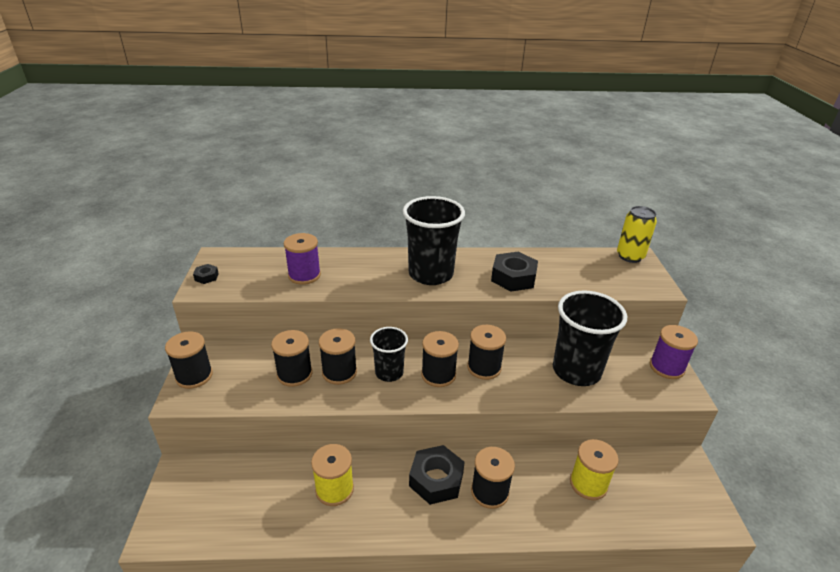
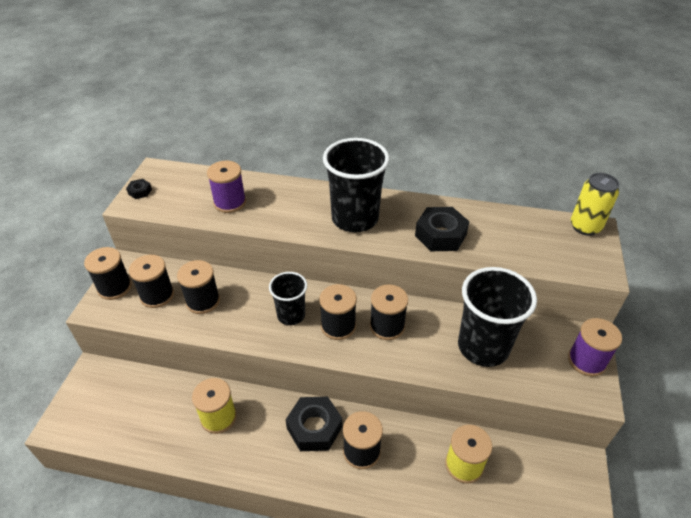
camera: 15 degrees right, 10 degrees up
black spool [319,328,357,385] -> black spool moved to [129,255,174,308]

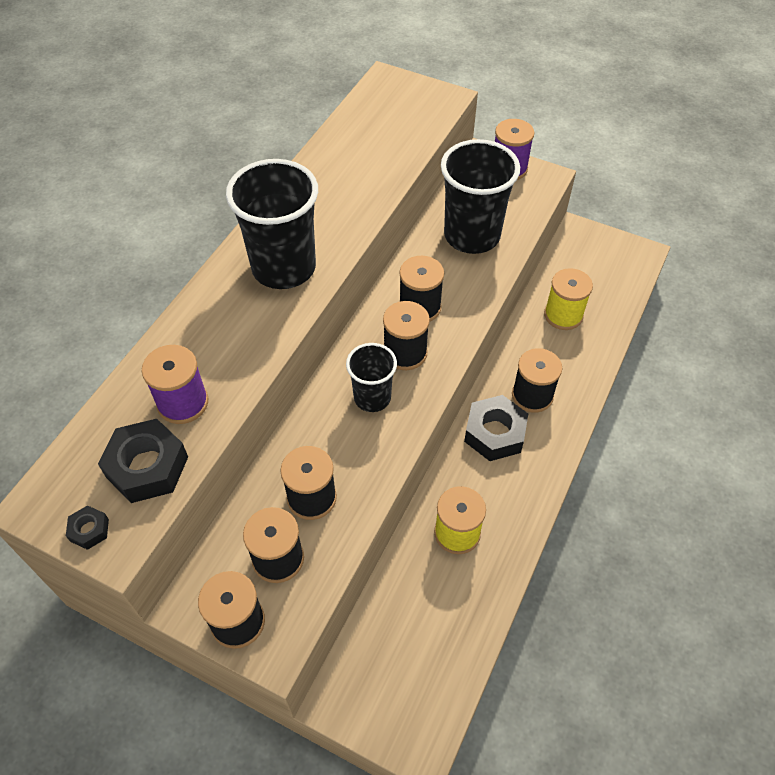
camera: 75 degrees left, 10 degrees up
black nut [415,207,470,251] -> black nut moved to [98,419,188,503]
yellow can [571,173,619,236] -> none

